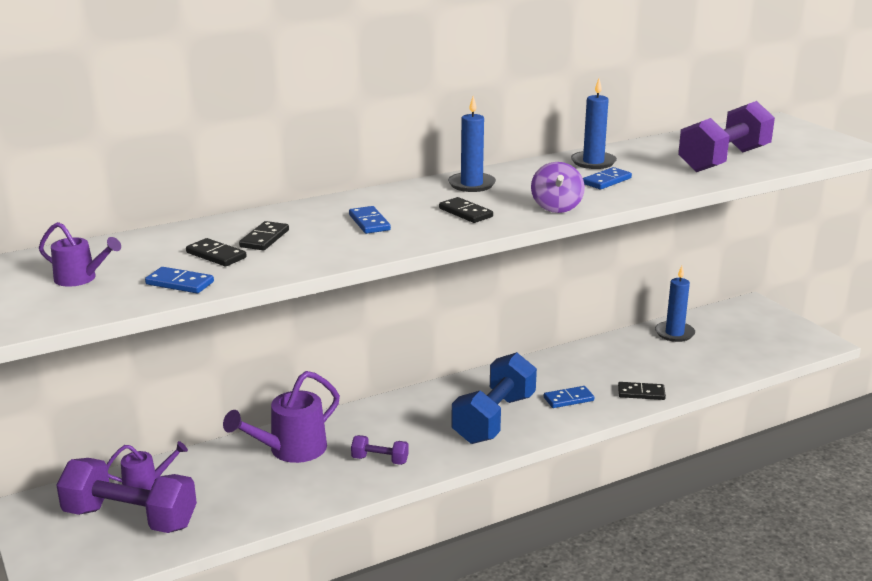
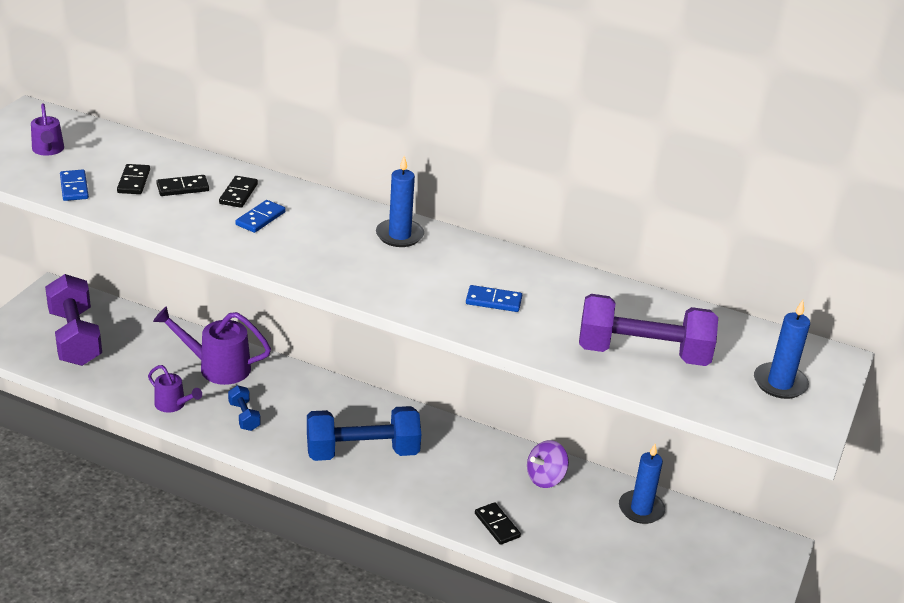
camera: 50 degrees right, 10 degrees up
purple watering can [106,441,188,490] -> purple watering can moved to [148,365,202,413]
purple dumbbell [351,435,409,465] -> blue dumbbell [228,385,261,431]
black domino [439,197,493,223] -> black domino moved to [219,176,258,208]
purple spinning top [531,162,585,213] -> purple spinning top moved to [527,440,569,488]
blue domino [544,386,594,408] -> none
blue candle [571,79,617,169] -> blue candle moved to [754,300,810,399]

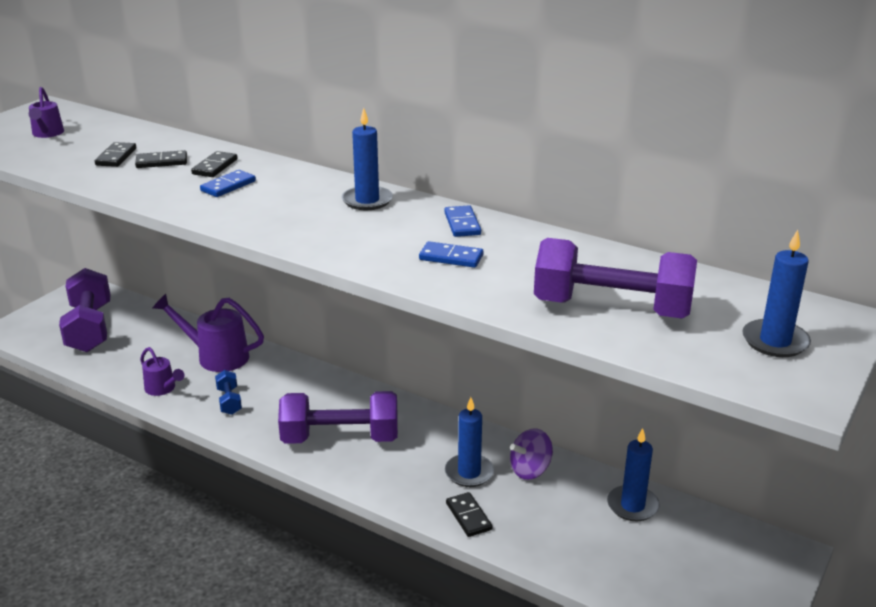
camera: 10 degrees right, 5 degrees down
blue domino [60,170,89,201] -> blue domino moved to [444,205,481,237]
blue dumbbell [307,406,421,461] -> purple dumbbell [278,391,398,444]
none -> blue candle [445,397,494,487]

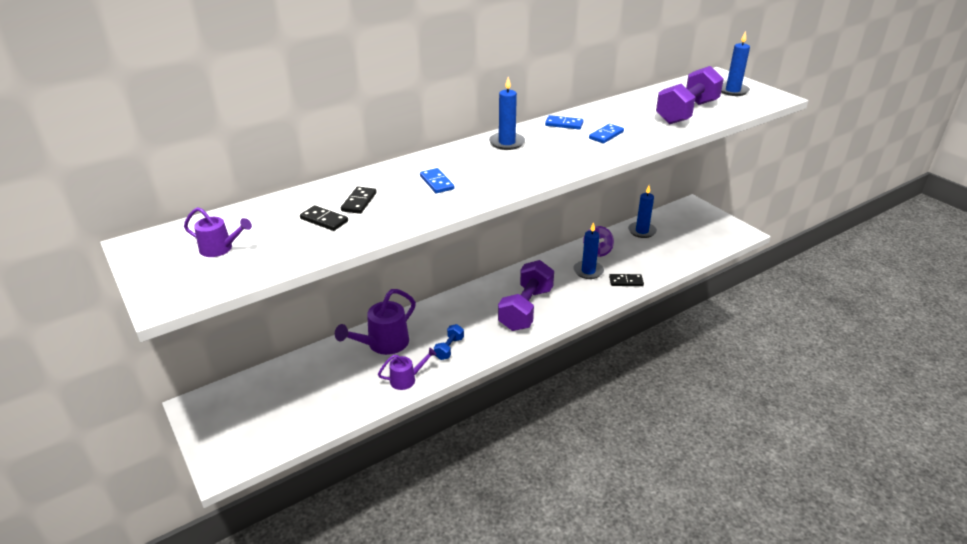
camera: 65 degrees left, 5 degrees up
purple dumbbell [59,268,111,352] -> none
black domino [191,151,238,177] -> none
blue dumbbell [215,370,242,415] -> blue dumbbell turned 75 degrees counterclockwise [434,324,464,360]

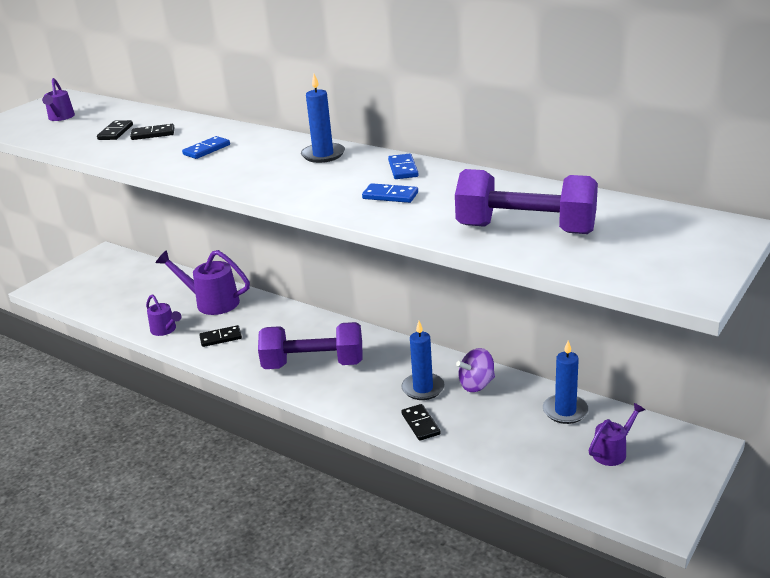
camera: 70 degrees right, 5 degrees down
blue dumbbell [434,324,464,360] -> black domino [199,325,242,347]
blue candle [721,31,750,96] -> none
none -> purple watering can [588,403,645,466]

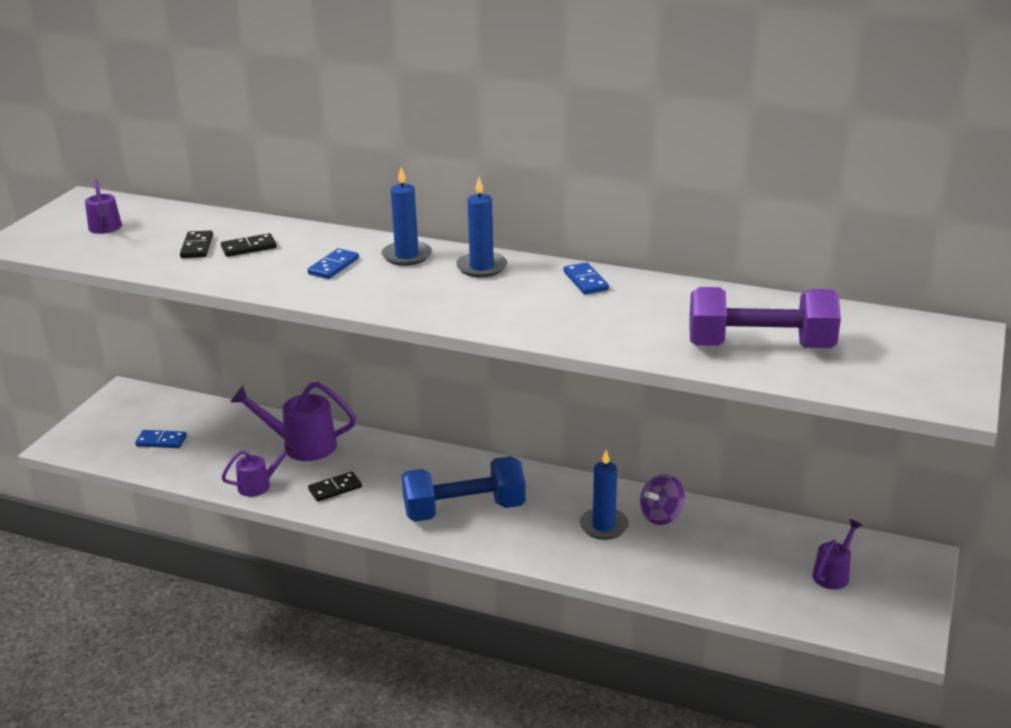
camera: 15 degrees left, 0 degrees up
purple watering can [146,294,182,336] -> purple watering can turned 60 degrees counterclockwise [221,442,295,497]
purple dumbbell [258,322,363,369] -> blue dumbbell [402,456,526,522]
blue domino [362,183,418,203] -> blue domino moved to [135,430,187,448]
black domino [401,404,441,441] -> none
blue candle [543,340,589,424] -> blue candle moved to [382,167,432,266]

